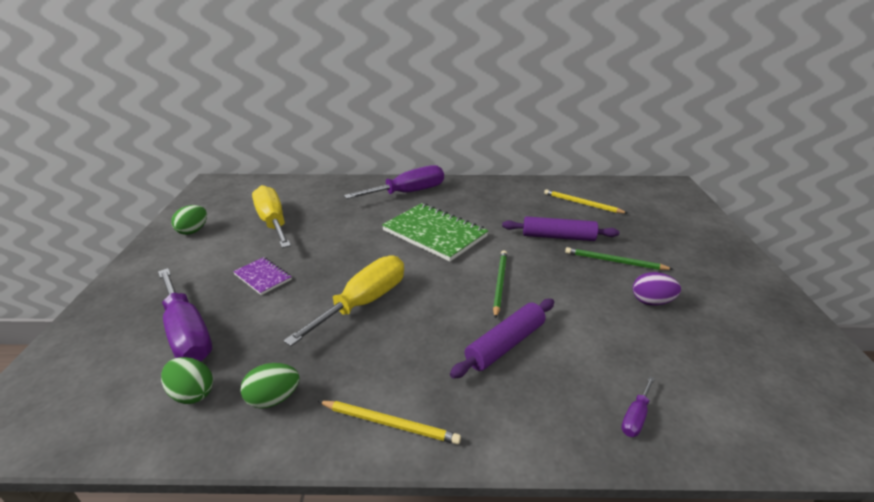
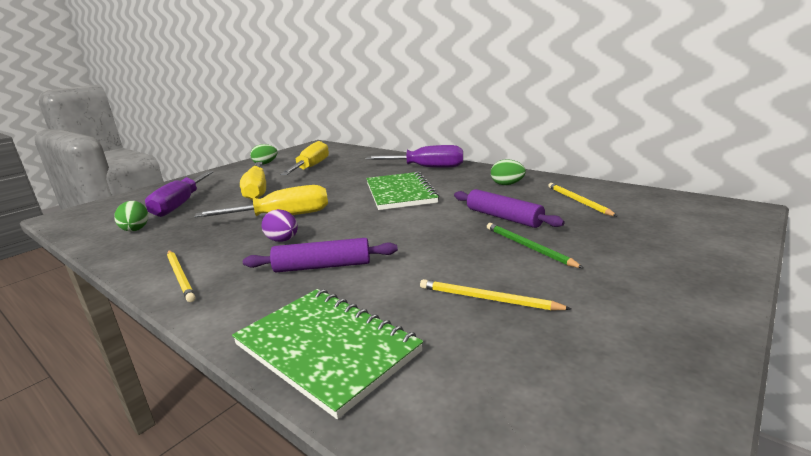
camera: 40 degrees right, 10 degrees down
purple notebook [233,257,292,295] -> yellow screwdriver [240,162,266,200]
green egg [240,363,300,409] -> green egg moved to [491,159,526,185]
green pencil [493,250,507,319] -> none
purple screwdriver [621,376,655,437] -> green notebook [232,289,423,419]
purple egg [633,272,681,305] -> purple egg moved to [262,209,298,242]
none -> yellow pencil [420,279,571,310]

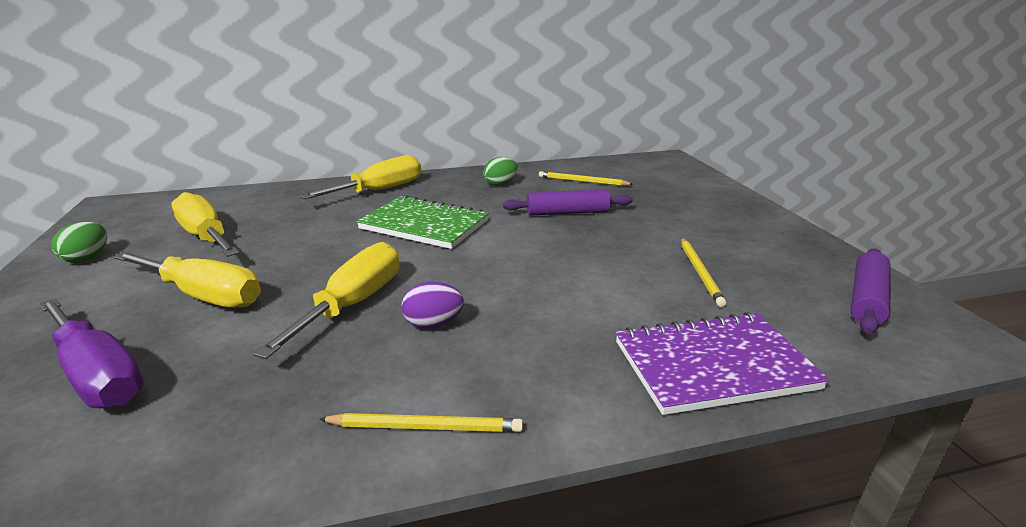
camera: 55 degrees left, 5 degrees up
green egg [114,201,148,231] -> none
green notebook [232,289,423,419] -> purple notebook [616,312,830,415]
purple rolling pin [243,238,398,272] -> purple rolling pin moved to [851,249,891,334]
purple screwdriver [366,145,463,168] -> yellow screwdriver [300,155,421,200]
yellow pencil [420,279,571,310] -> yellow pencil turned 60 degrees counterclockwise [681,238,726,307]
green pencil [487,223,583,268] -> none

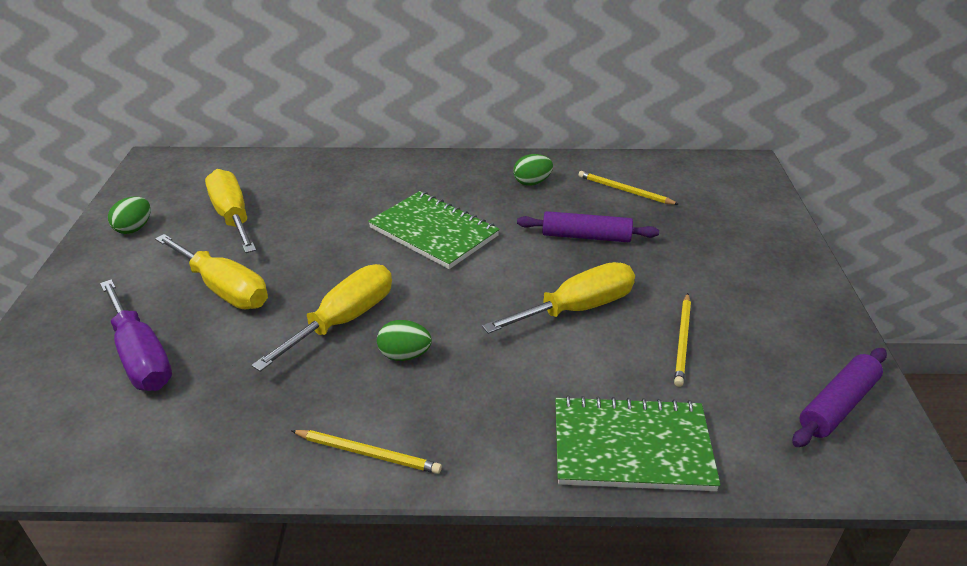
camera: 15 degrees right, 10 degrees up
yellow screwdriver [300,155,421,200] -> yellow screwdriver moved to [482,262,635,334]
purple egg [401,282,464,329] -> green egg [377,320,432,361]
purple notebook [616,312,830,415] -> green notebook [555,395,720,491]

